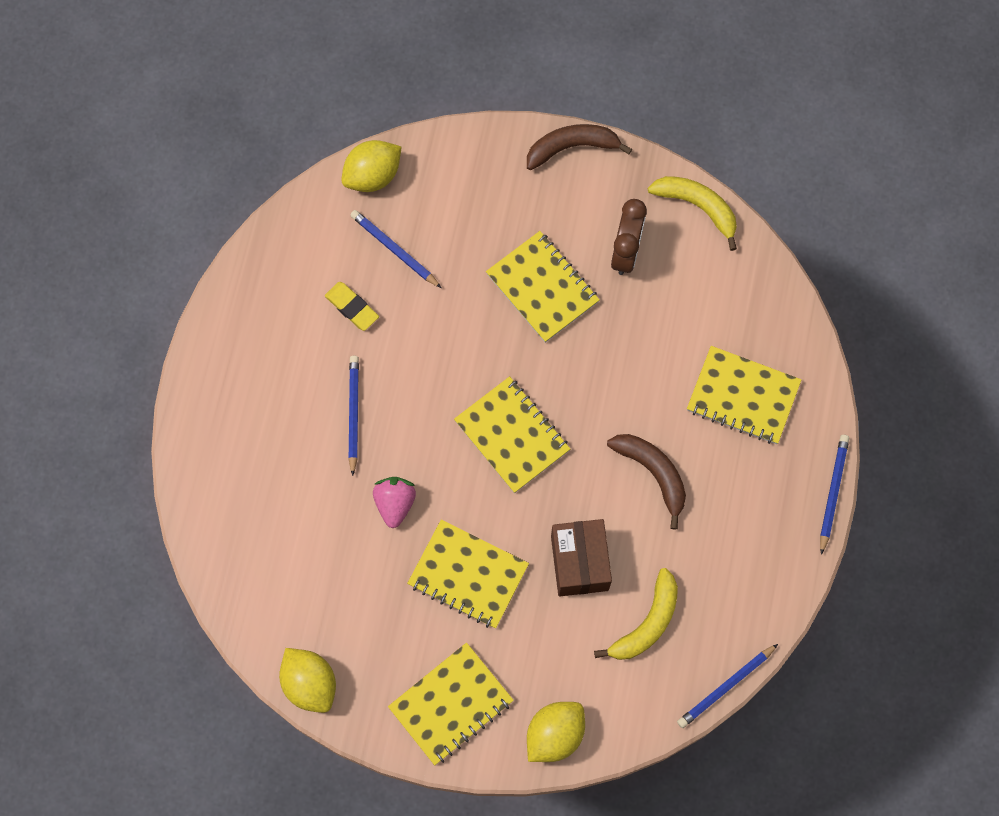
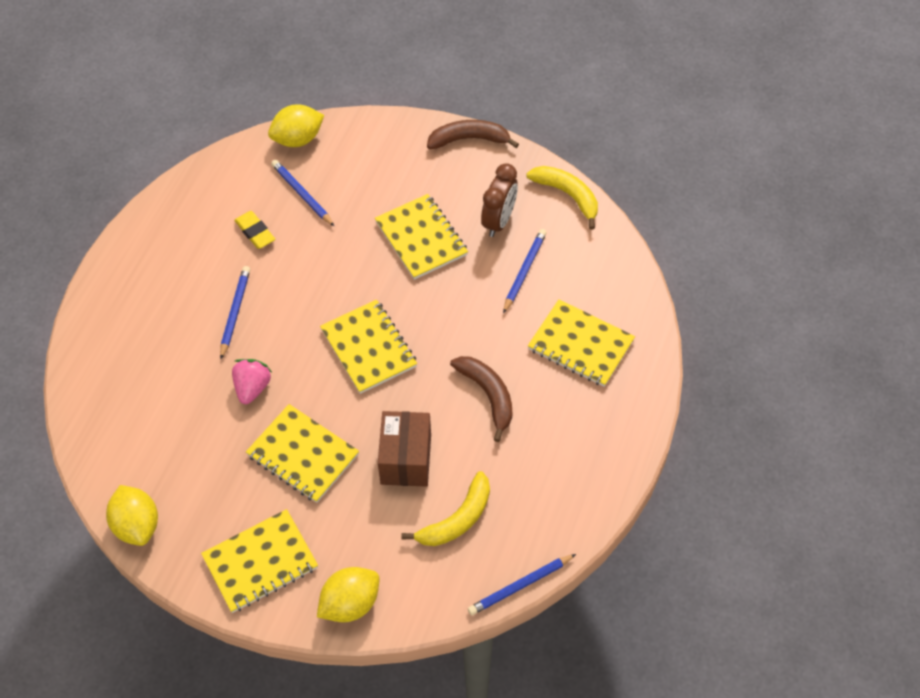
camera: 10 degrees right, 15 degrees down
blue pencil [820,435,849,555] -> blue pencil moved to [503,229,547,314]

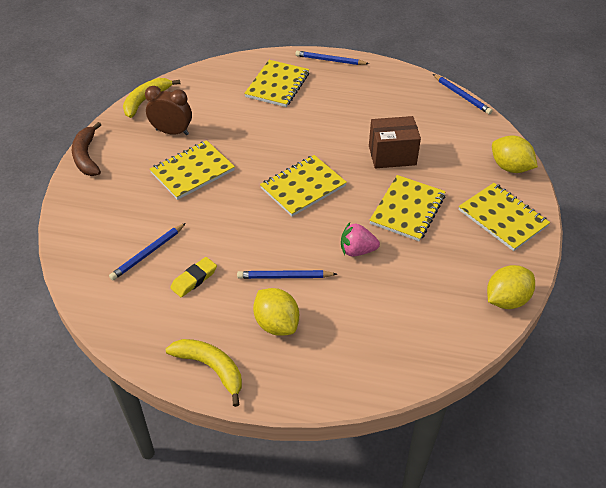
camera: 100 degrees left, 10 degrees down
yellow lemon [268,105,324,147] -> yellow lemon moved to [253,288,299,336]
yellow banana [401,471,490,546] -> yellow banana moved to [165,339,242,407]
brown banana [450,356,512,442] -> none
blue pencil [503,229,547,314] -> blue pencil moved to [295,51,369,65]

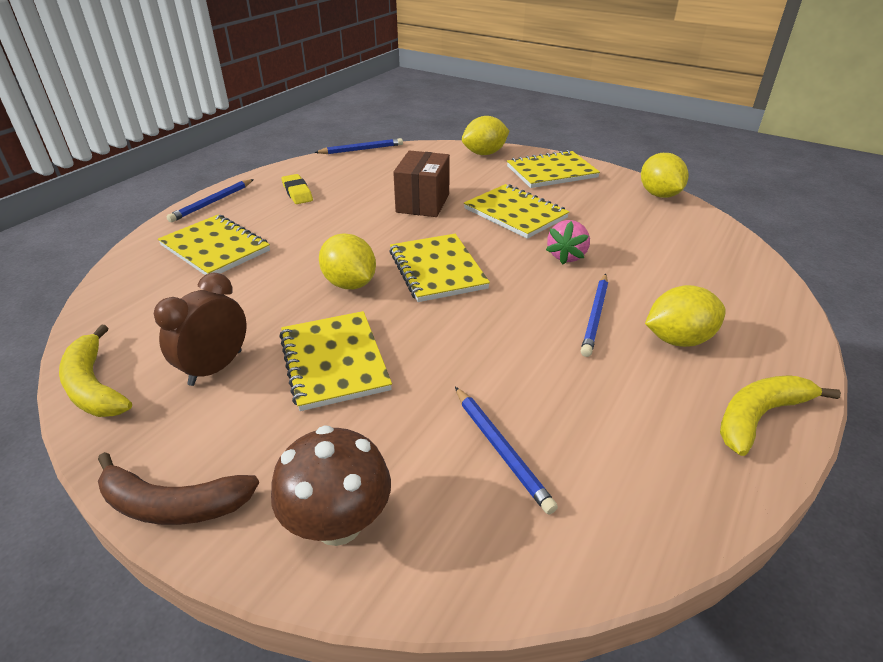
camera: 70 degrees left, 10 degrees down
yellow eraser [170,257,217,297] -> yellow eraser moved to [282,174,313,204]
none -> brown mushroom [271,425,391,546]
none -> yellow lemon [319,233,376,289]

